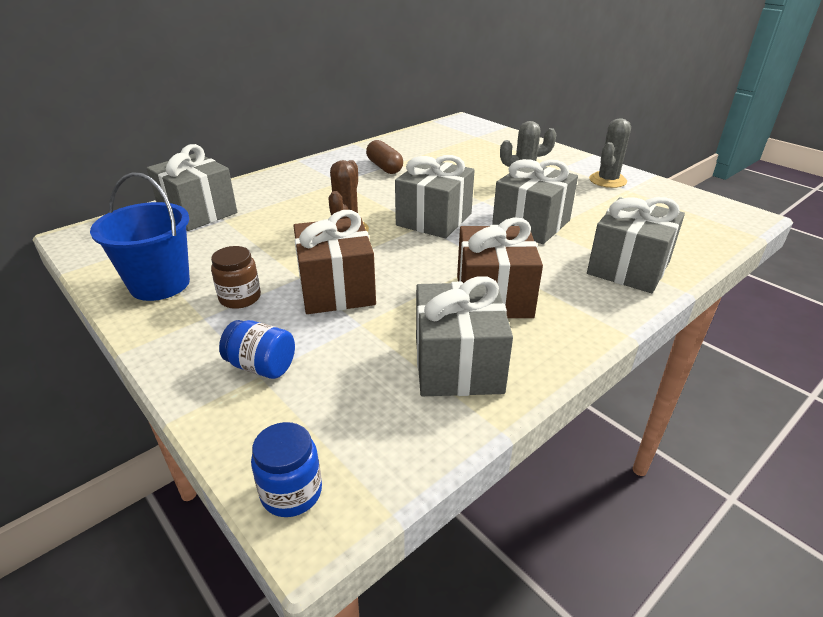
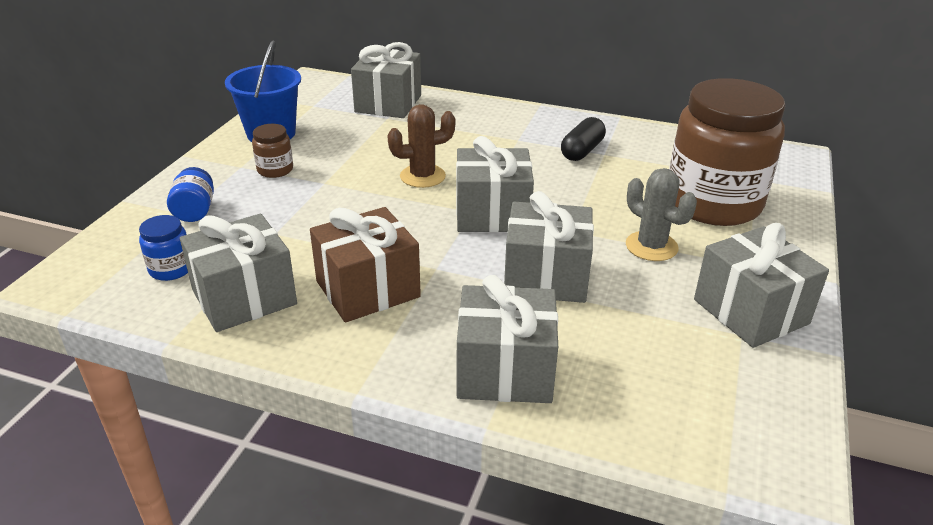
camera: 60 degrees right, 0 degrees up
blue jar [251,422,322,517] -> blue jar moved to [139,215,188,281]
brown gift [293,210,376,314] -> none
brown capsule [366,140,403,174] -> black capsule [561,117,606,161]
grey cactus [589,118,631,188] -> grey gift [694,223,829,348]
none -> brown jar [669,78,785,226]

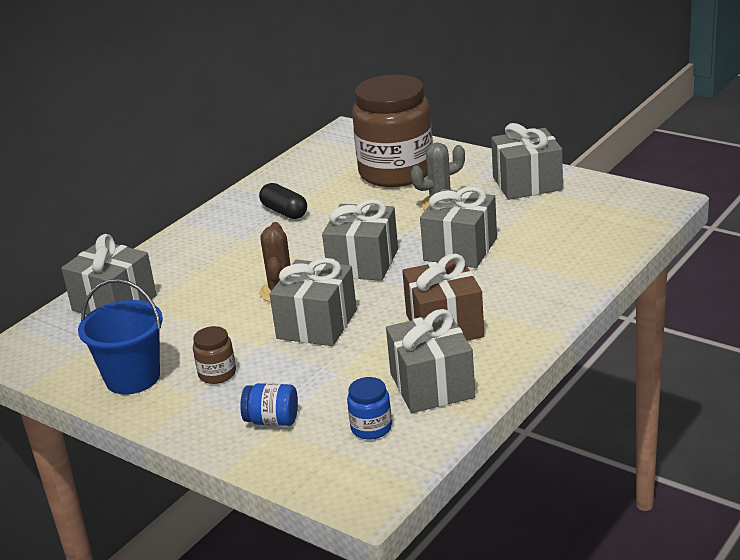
camera: 70 degrees left, 5 degrees down
grey gift [457,275,558,403] -> grey gift moved to [270,258,357,346]

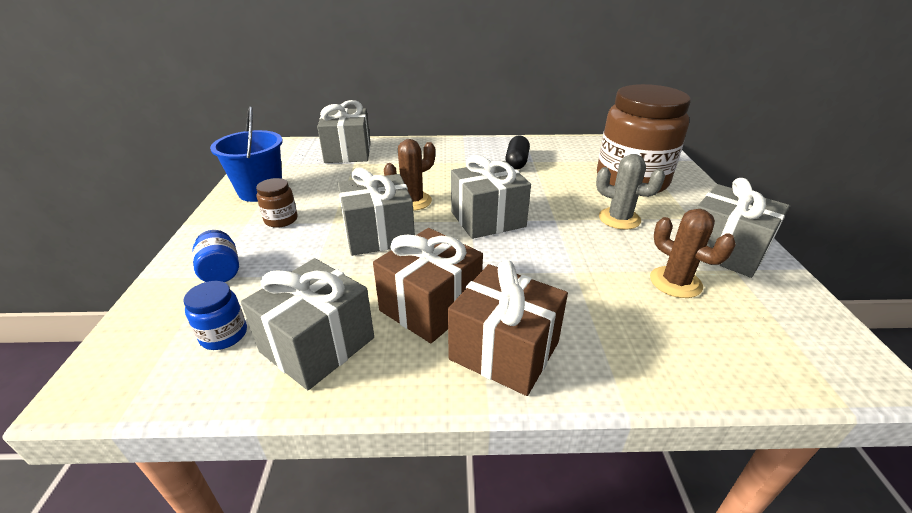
camera: 50 degrees right, 5 degrees up
grey gift [420,186,497,268] -> none
none -> brown gift [448,260,568,396]
none -> brown cactus [650,209,736,298]

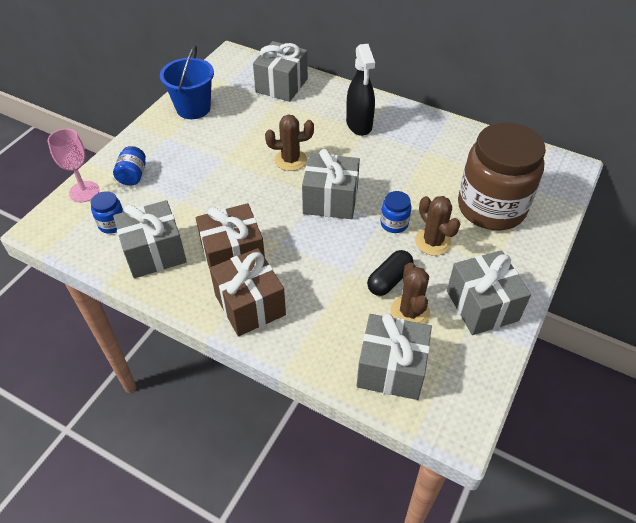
camera: 30 degrees right, 15 degrees up
brown jar [256,178,298,228] -> none
grey gift [338,168,415,256] -> grey gift moved to [357,314,432,400]
black capsule [505,135,530,169] -> black capsule moved to [367,250,414,296]
grey cactus [596,154,665,230] -> brown cactus [415,196,460,256]
none -> pink goblet [48,129,99,202]
none -> black spray bottle [346,44,375,136]
none -> blue jar [380,191,411,233]

